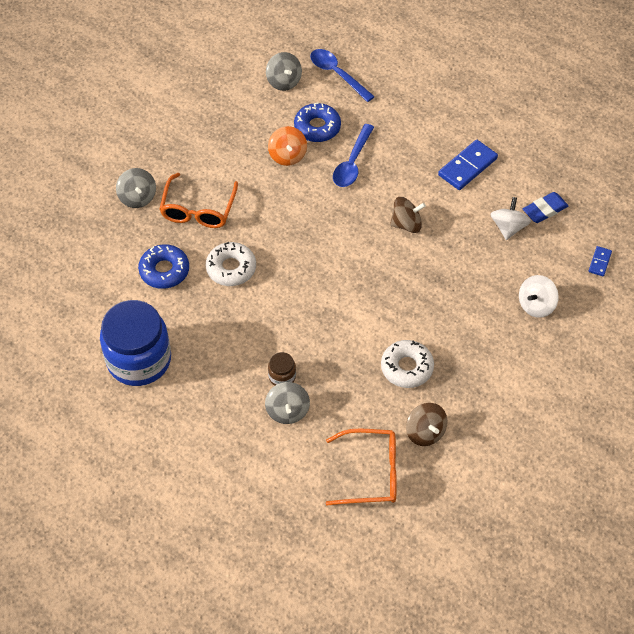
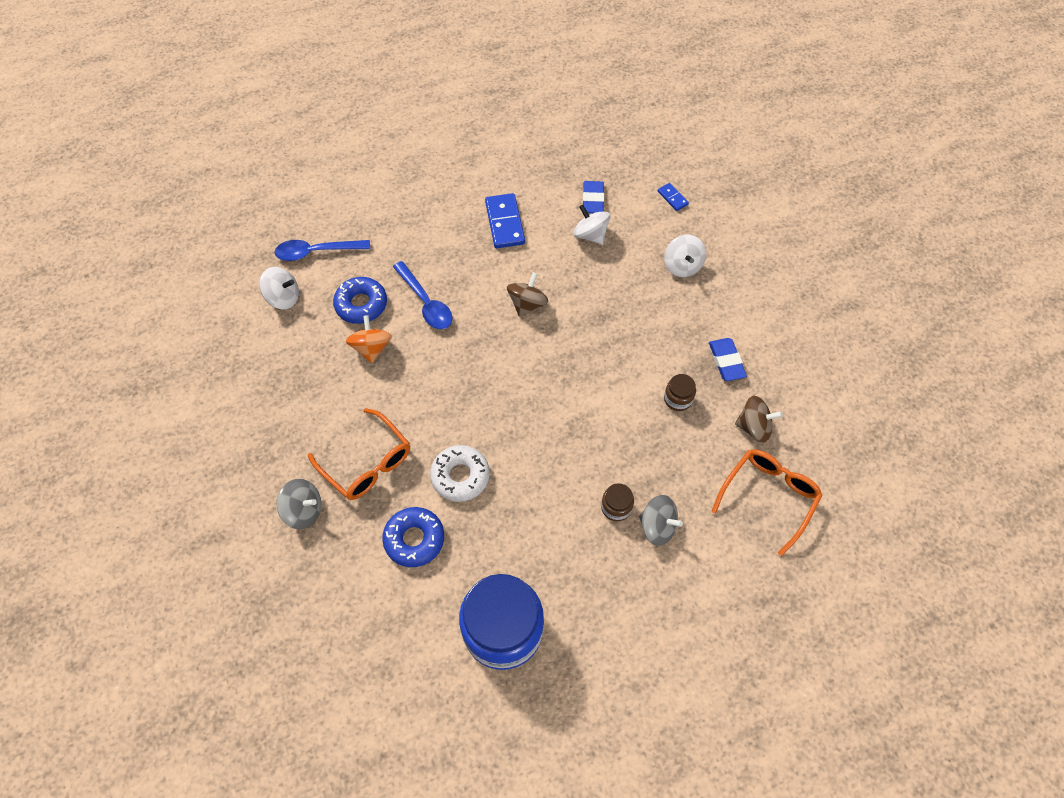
camera: 55 degrees left, 5 degrees up
grey spinning top [266,52,302,91] -> white spinning top [259,267,299,309]
orange spinning top [268,126,307,166] -> orange spinning top turned 120 degrees counterclockwise [346,315,392,363]
white donut [381,340,434,388] -> brown jar [664,374,696,411]
none -> blue eraser [709,338,747,381]

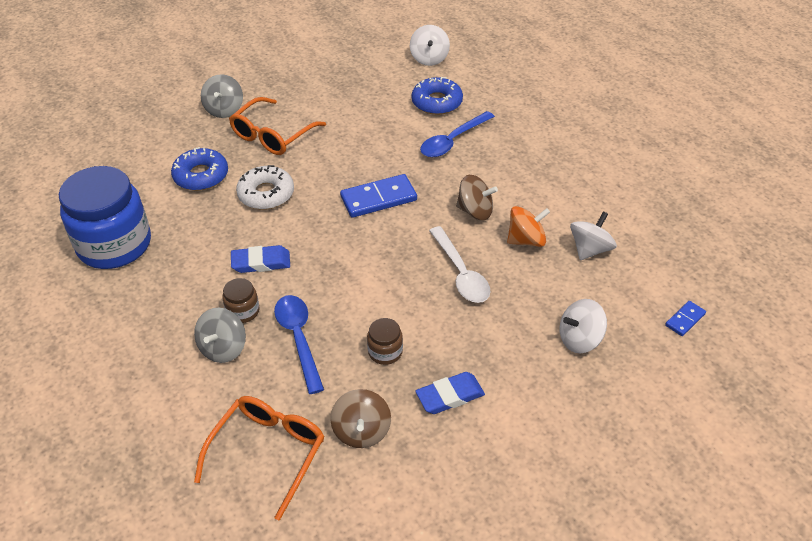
camera: 80 degrees right, 15 degrees down
blue spoon [274,240,370,261] -> blue spoon moved to [274,295,324,394]
orange spinning top [346,315,392,363] -> orange spinning top moved to [507,206,550,247]
blue domino [485,193,525,248] -> blue domino moved to [340,174,417,218]
blue eraser [583,181,604,213] -> blue eraser moved to [231,245,290,273]
orange glasses [711,449,822,556] -> orange glasses turned 90 degrees counterclockwise [194,396,325,521]
none -> white spoon [429,226,491,303]

